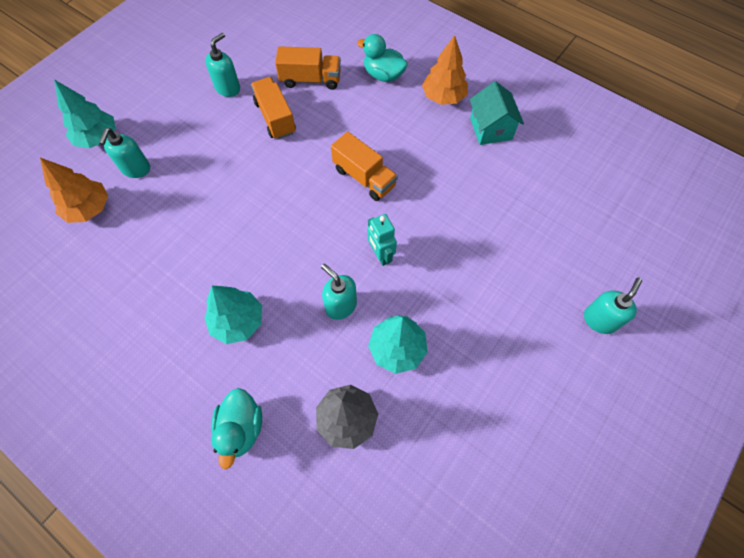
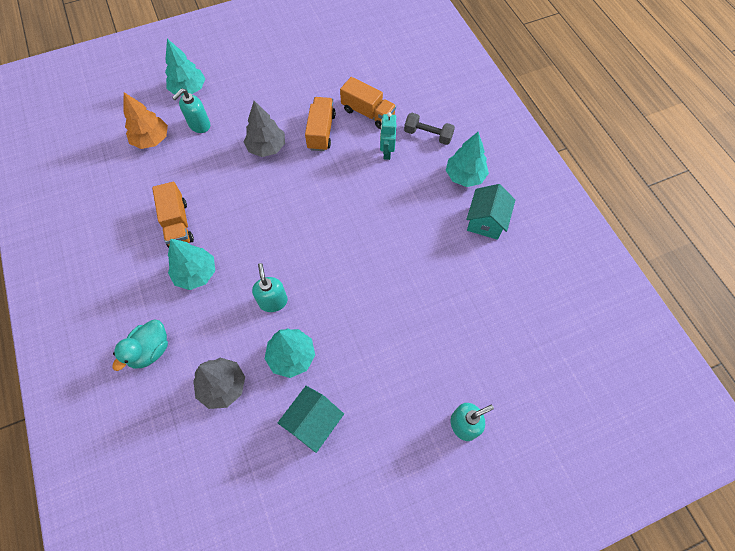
camera: 30 degrees right, 0 degrees up
turquoise soap dispenser [205,33,240,97] -> none
orange truck [331,132,398,201] -> orange truck moved to [152,182,194,248]
turquoise duck [357,34,408,82] -> grey dumbbell [404,113,455,145]
turquoise robot [368,214,397,266] -> turquoise robot moved to [380,112,397,160]
orange tree [422,35,468,105] -> turquoise tree [446,132,489,187]
none -> grey tree [244,101,285,157]
none -> turquoise house [278,386,344,453]

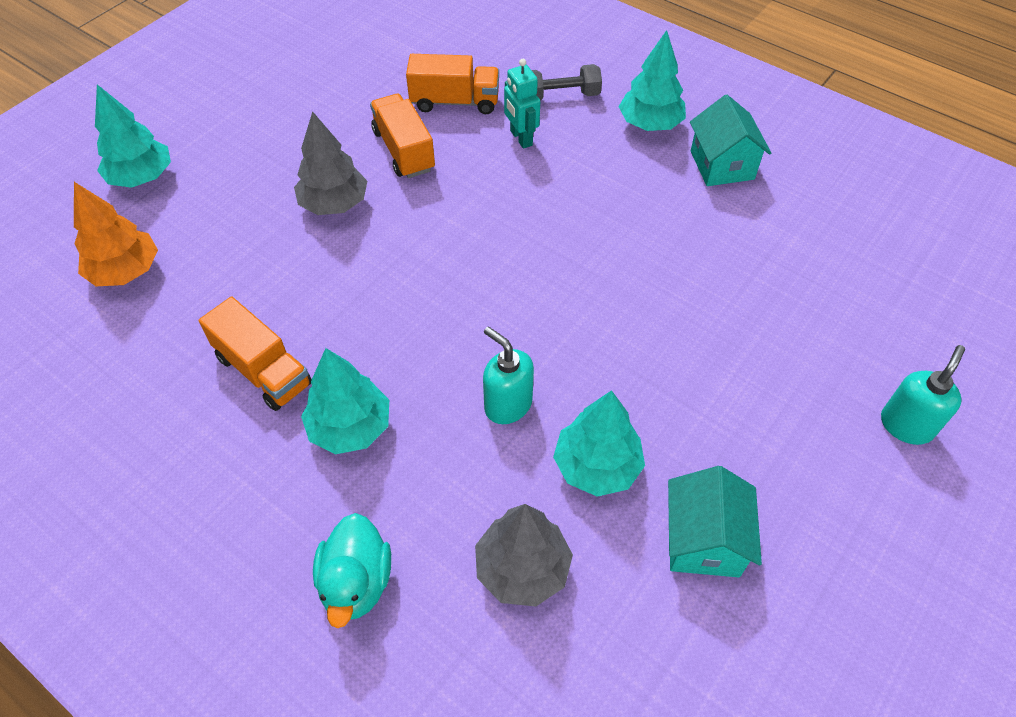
camera: 30 degrees left, 10 degrees down
turquoise soap dispenser [172,88,210,133] -> none

